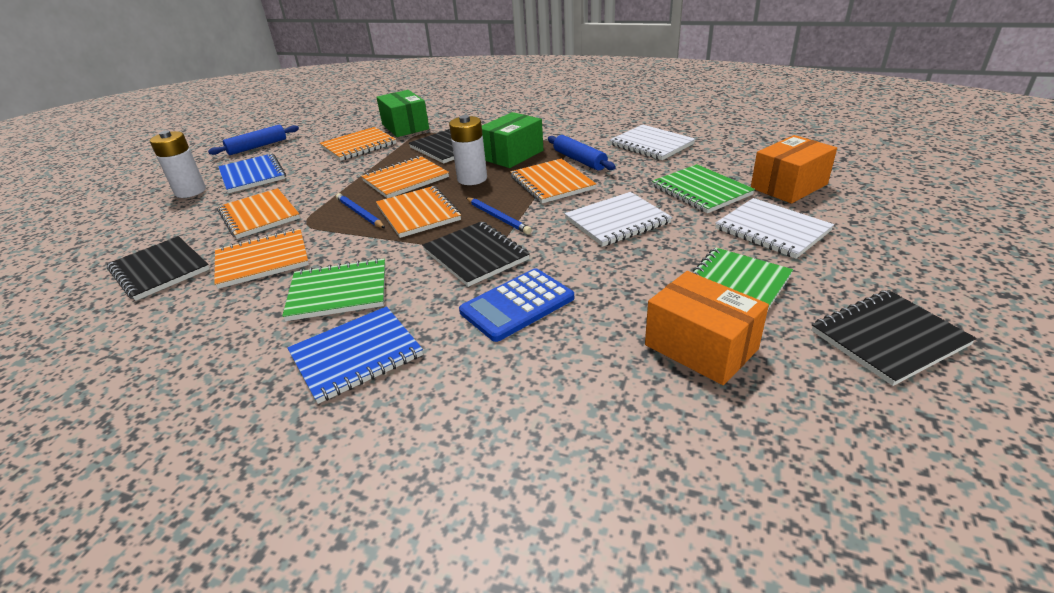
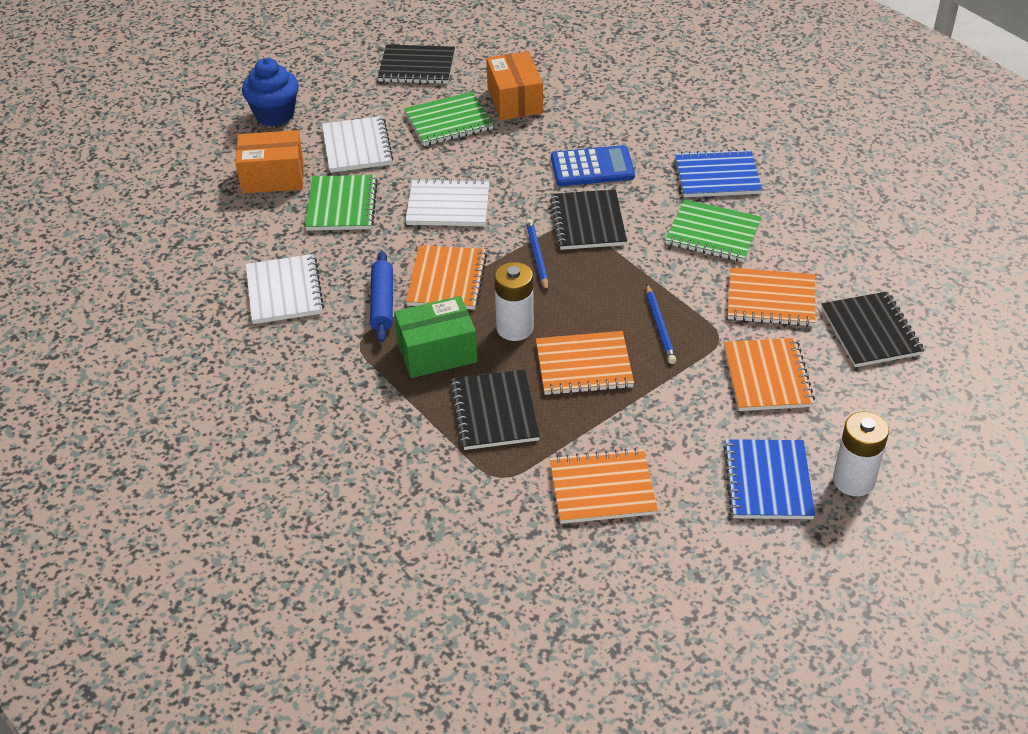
camera: 150 degrees left, 10 degrees up
blue rolling pin [208,125,299,155] -> none
green box [376,90,429,137] -> none
orange notebook [376,186,461,238] -> none
none -> blue cupcake [242,58,299,127]

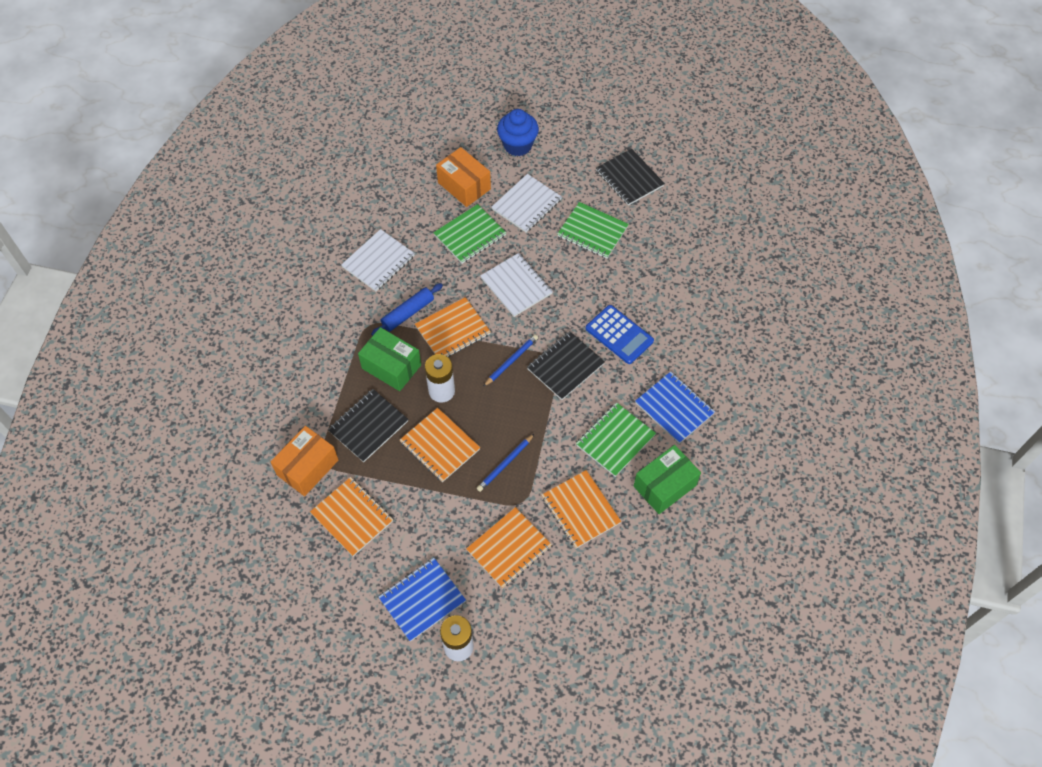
camera: 50 degrees right, 15 degrees up
orange box [486,51,543,120] -> orange box moved to [270,426,338,496]
green notebook [665,199,762,262] -> green notebook turned 60 degrees clockwise [576,402,656,477]
black notebook [822,291,924,367] -> none
none -> green box [634,445,701,514]

